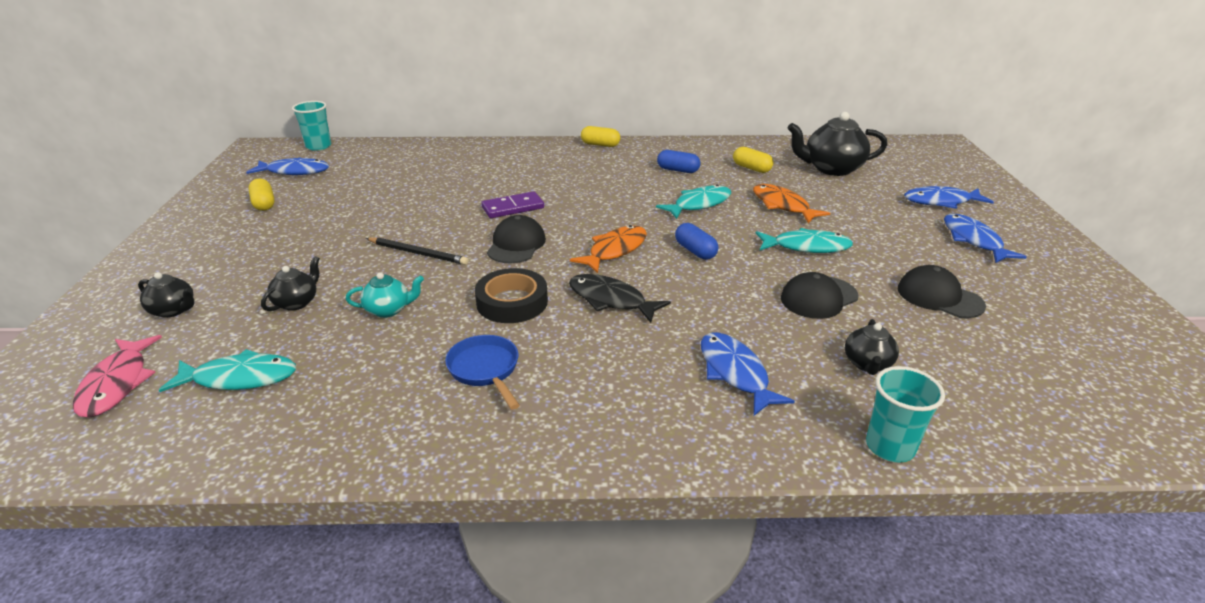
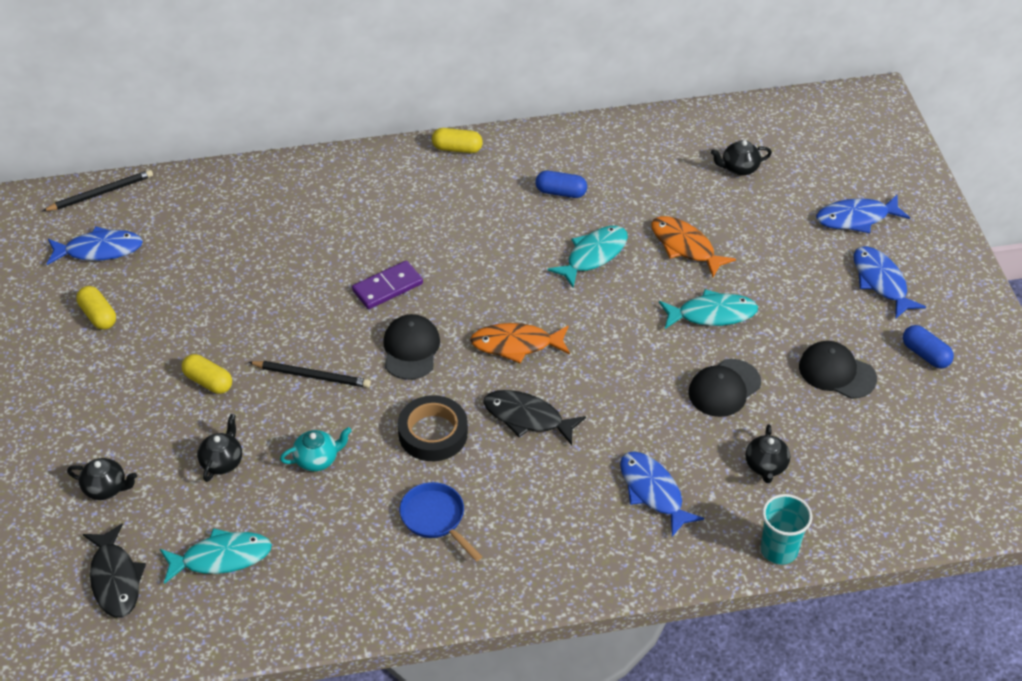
camera: 10 degrees left, 15 degrees up
pink fish [73,335,162,418] -> black fish [83,523,146,618]
turquoise cup [292,101,331,151] -> black pencil [43,170,153,211]
orange fish [570,225,647,273] -> orange fish turned 120 degrees counterclockwise [470,323,570,363]
blue capsule [675,223,718,260] -> blue capsule moved to [903,325,954,368]
yellow capsule [733,147,774,173] -> yellow capsule moved to [182,354,232,394]
black teapot [787,112,887,176] -> black teapot [711,140,772,176], size x0.53

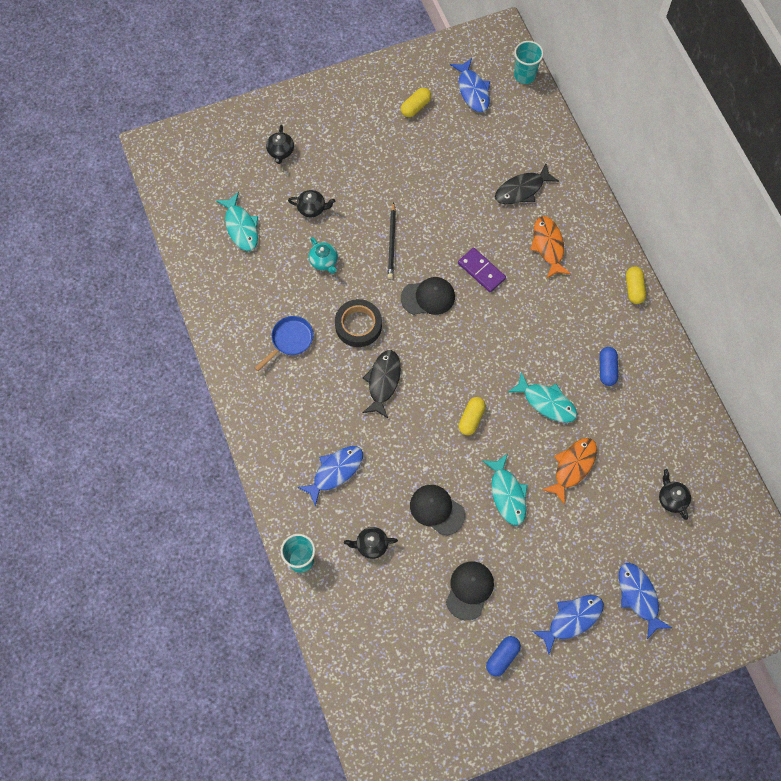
camera: 80 degrees right, 20 degrees up
black pencil [43,170,153,211] -> turquoise cup [514,41,544,84]
black fish [83,523,146,618] -> black fish moved to [495,164,559,204]
yellow capsule [182,354,232,394] -> yellow capsule moved to [459,397,486,435]
orange fish [470,323,570,363] -> orange fish moved to [530,216,571,279]

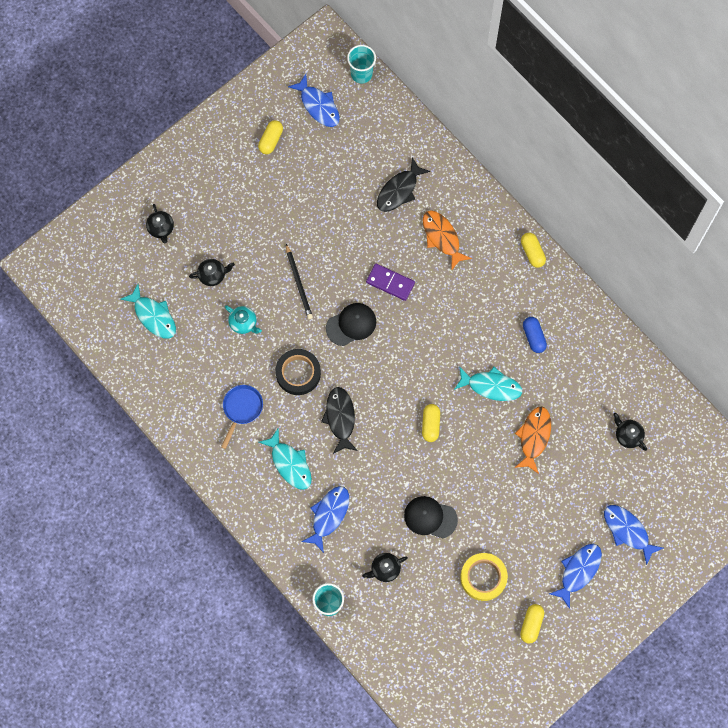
camera: 20 degrees left, 5 degrees up
black cap [446,561,494,620] -> yellow tape [460,553,508,601]
turquoise fish [483,453,528,525] -> turquoise fish moved to [259,428,312,490]
blue capsule [486,636,521,676] -> yellow capsule [520,604,544,644]

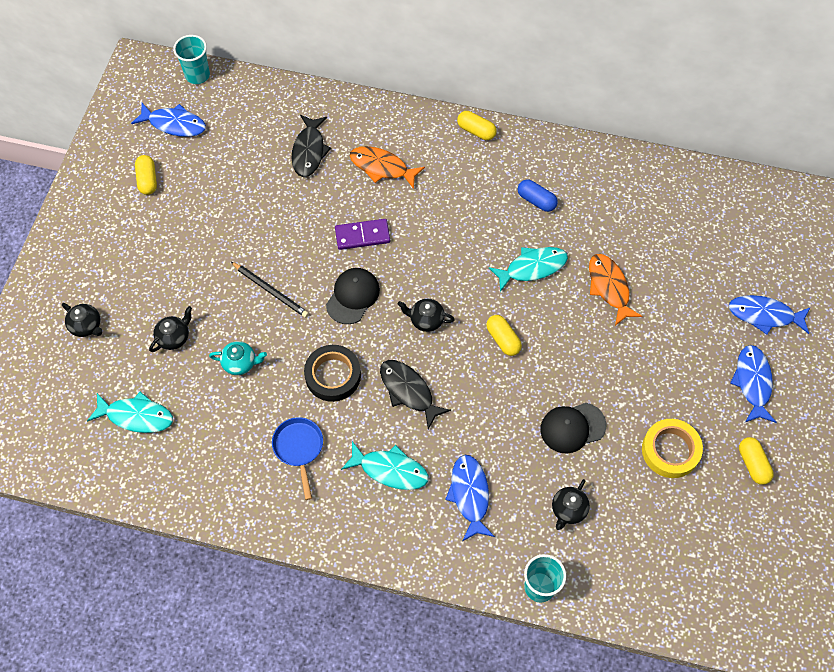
camera: 35 degrees left, 10 degrees down
black teapot [613,413,647,451] -> black teapot moved to [398,299,455,332]

